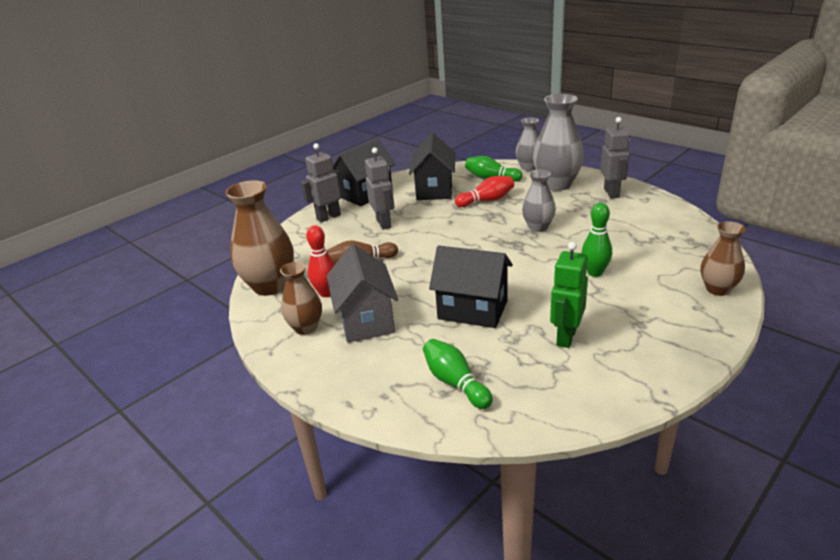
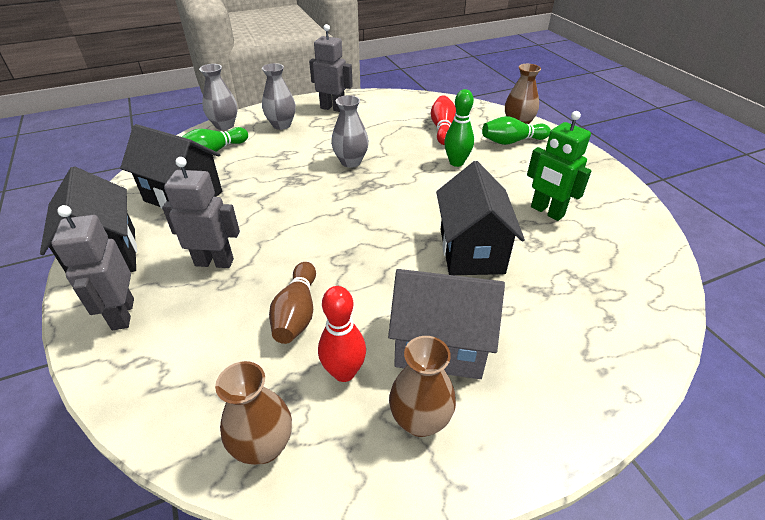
camera: 70 degrees left, 10 degrees up
brown vase [225,180,294,296] -> brown vase [215,361,292,465], size x0.60
green bowling pin [423,339,493,409] -> green bowling pin moved to [482,116,551,145]
black house [429,245,513,328] -> black house turned 45 degrees counterclockwise [436,161,525,275]
red bowling pin [455,176,514,207] -> red bowling pin moved to [431,95,456,145]
grey vase [533,94,584,191] -> grey vase [262,63,296,130], size x0.60

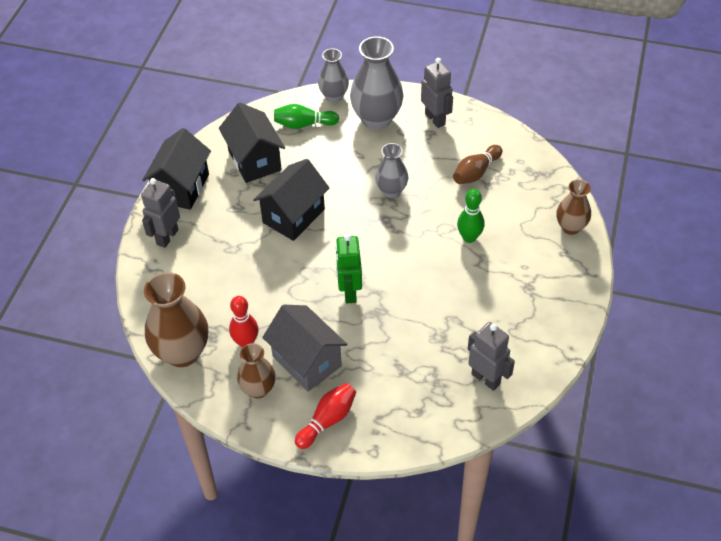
camera: 40 degrees right, 10 degrees up
grey robot [162,157,240,268] -> grey robot moved to [468,322,515,391]
brown vase [215,361,292,465] -> brown vase [144,272,208,367], size x1.68
grey vase [262,63,296,130] -> grey vase [350,36,404,130], size x1.68
brown bowling pin [269,262,316,344] -> brown bowling pin moved to [453,145,502,184]
red bowling pin [431,95,456,145] -> red bowling pin moved to [295,383,356,449]
black house [436,161,525,275] -> black house moved to [253,159,329,241]
green bowling pin [482,116,551,145] -> none
green robot [527,111,591,221] -> green robot moved to [335,234,362,303]

